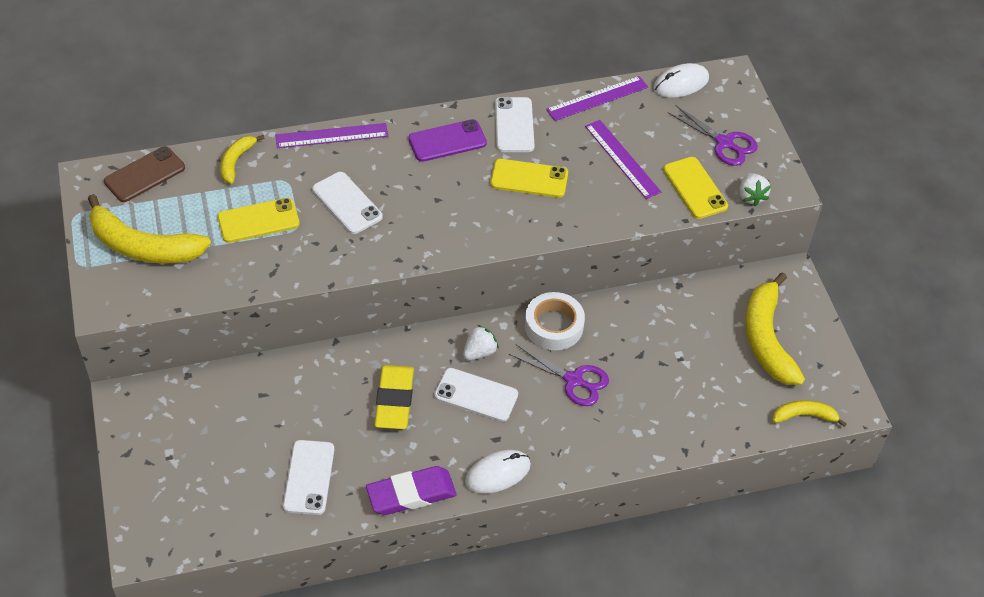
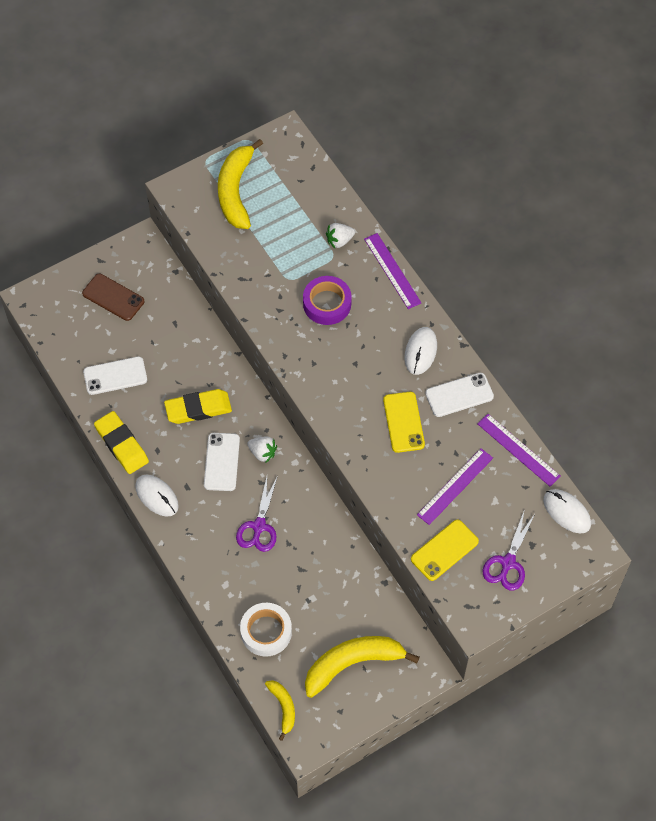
camera: 75 degrees right, 10 degrees up
brown phone [104,146,185,202] -> brown phone moved to [82,274,144,321]
yellow phone [217,198,300,243] -> none
yellow banana [220,135,264,184] -> none
white phone [312,172,383,234] -> purple tape [303,276,352,325]
purple eraser [366,466,457,515] -> yellow eraser [94,411,149,474]
purple phone [408,119,487,162] -> white mouse [405,327,437,375]
white tape [525,292,585,350] -> white tape moved to [240,603,292,657]
white strawberry [740,173,771,206] -> white strawberry moved to [326,223,355,248]

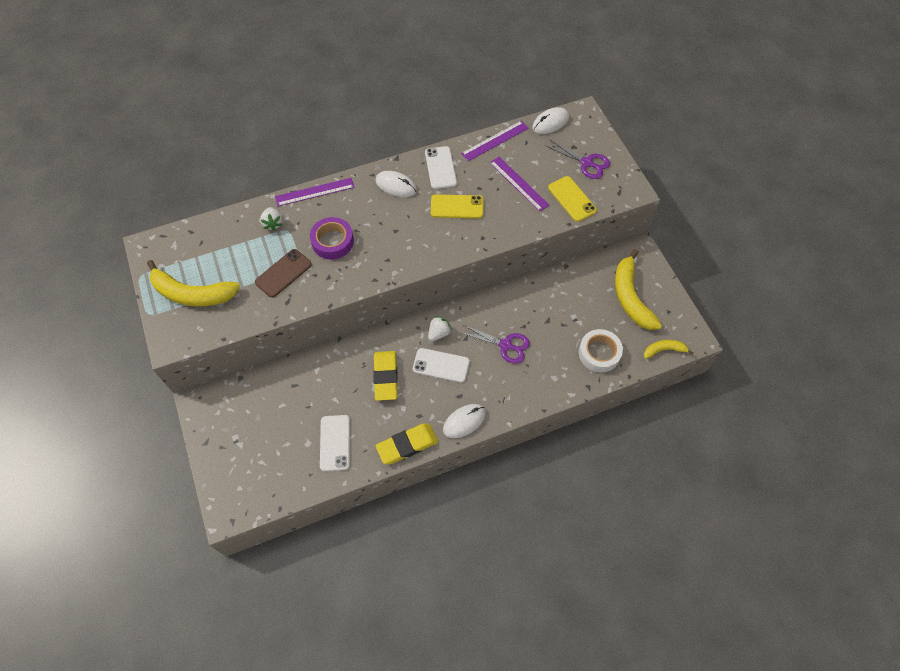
camera: 80 degrees left, 0 degrees up
brown phone [82,274,144,321] -> brown phone moved to [255,249,312,298]

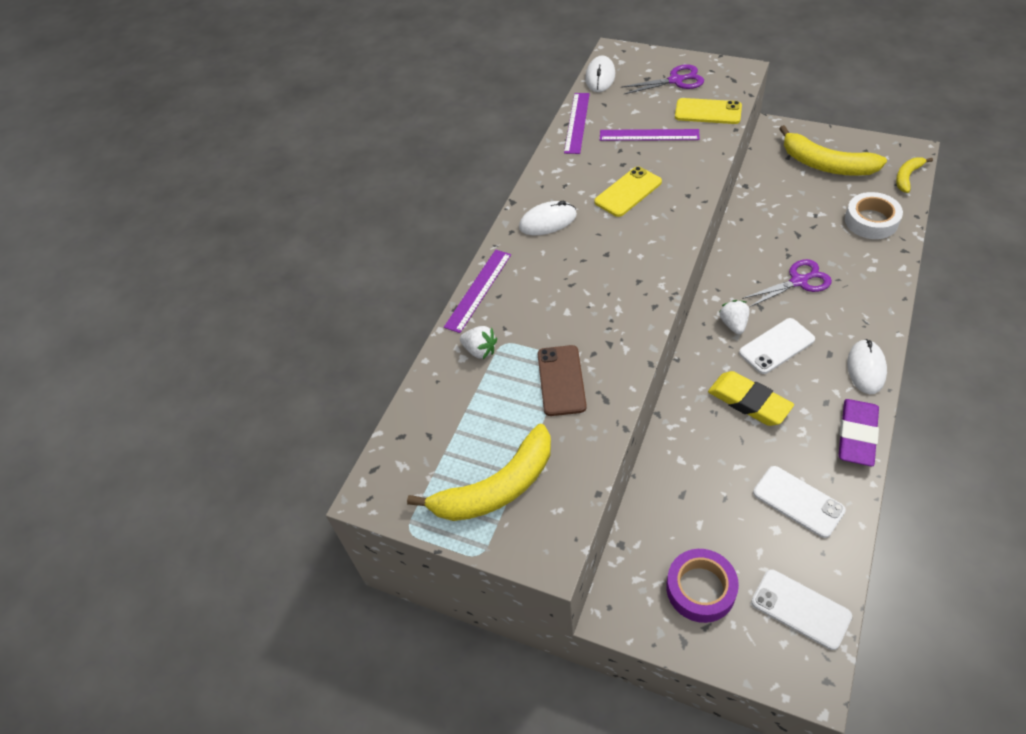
camera: 40 degrees left, 10 degrees down
purple tape [310,217,354,259] -> purple tape moved to [666,549,739,623]
yellow eraser [376,424,438,464] -> purple eraser [838,399,879,466]
white phone [425,146,457,189] -> white phone moved to [751,569,852,650]

